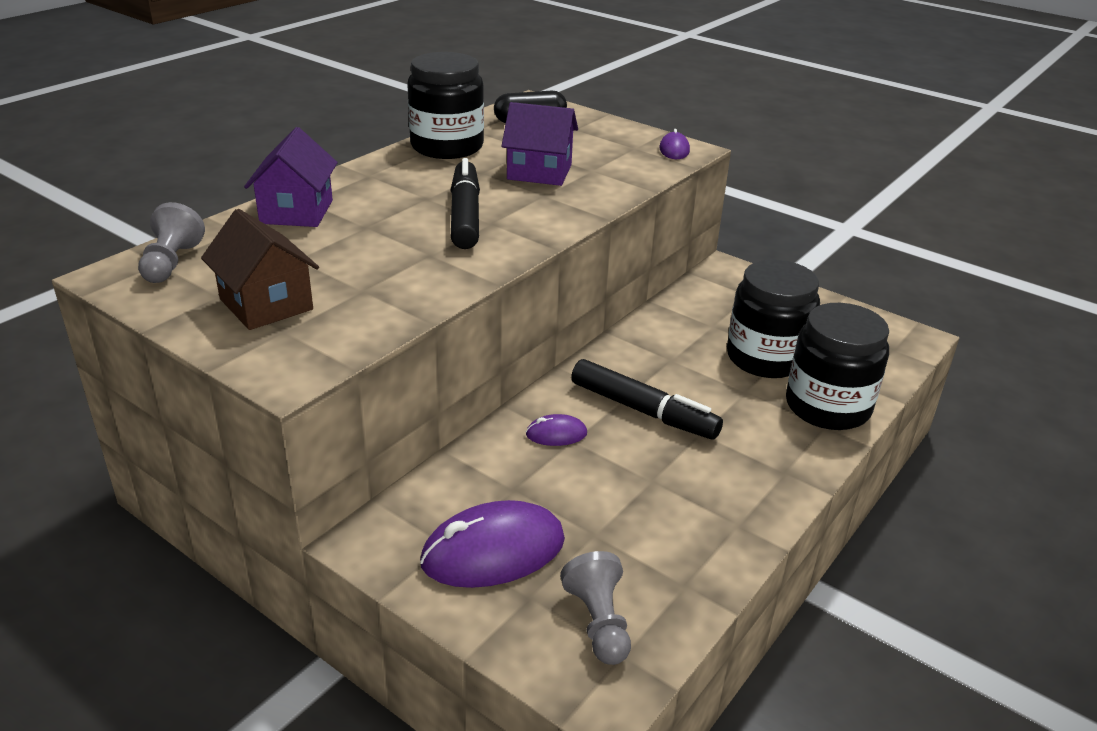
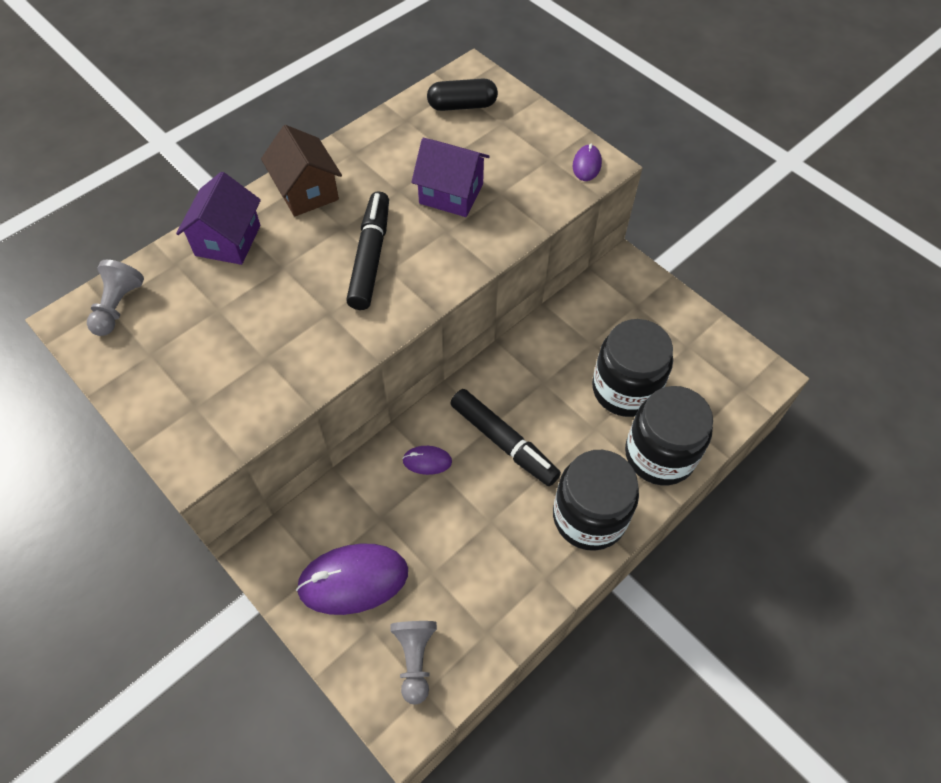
camera: 10 degrees right, 25 degrees up
brown house [201,209,319,330] -> brown house moved to [261,125,342,217]
black jar [407,52,484,159] -> black jar moved to [553,450,639,551]

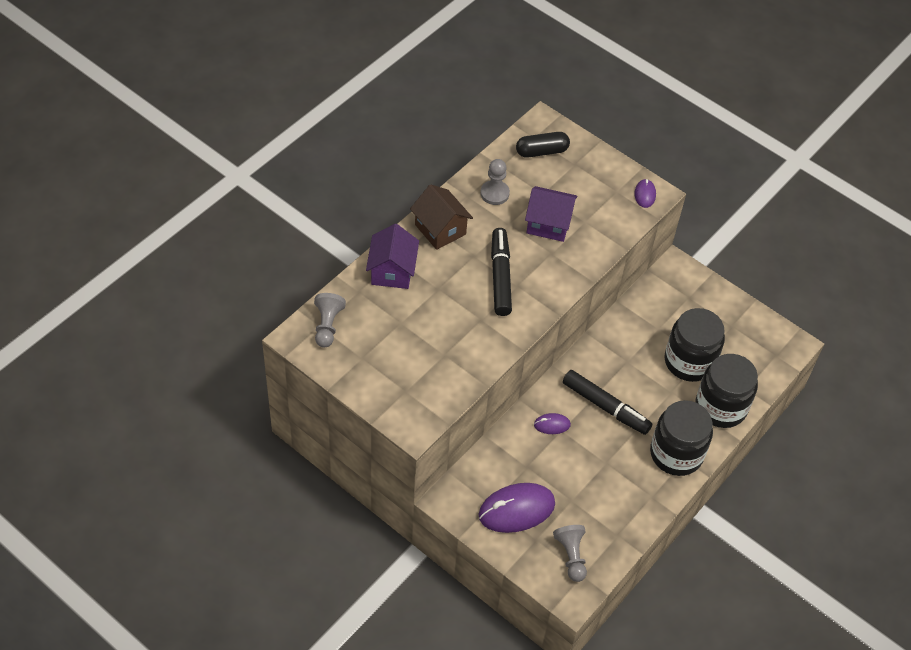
camera: 10 degrees left, 5 degrees down
none -> grey pawn [480,159,510,205]

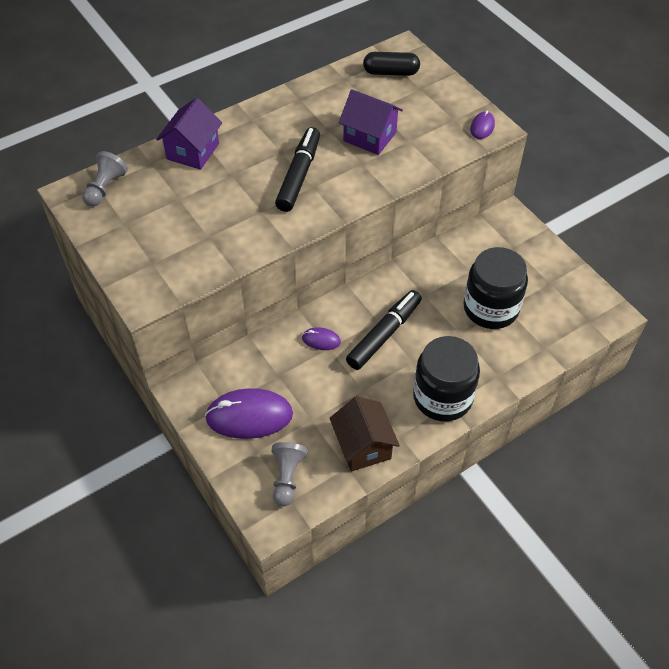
camera: 20 degrees right, 0 degrees up
brown house [410,184,473,250] -> brown house moved to [330,396,400,472]
grey pawn [480,159,510,205] -> none
black marker [563,370,652,435] -> black marker turned 105 degrees counterclockwise [346,290,422,370]
black jar [696,354,758,428] -> none

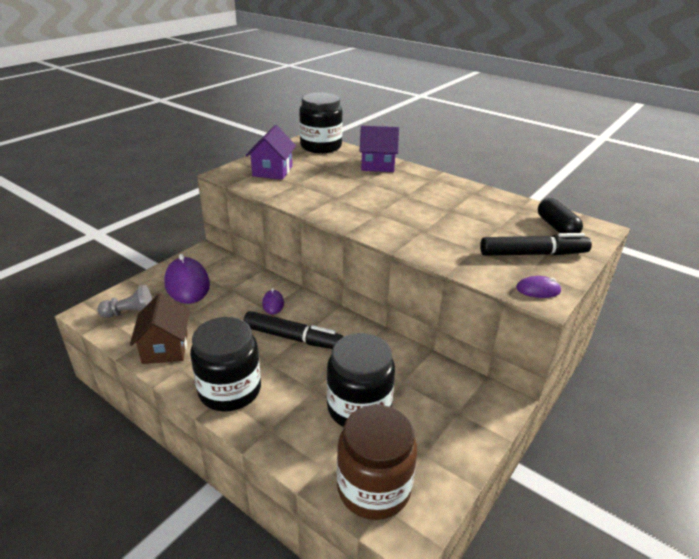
camera: 70 degrees right, 20 degrees down
grey pawn [82,151,128,207] -> black jar [299,93,343,153]
black marker [275,127,320,212] -> black marker moved to [480,233,592,256]
brown house [330,396,400,472] -> brown house turned 60 degrees counterclockwise [130,293,189,364]
purple house [339,89,403,155] -> purple house moved to [246,125,296,180]
none -> brown jar [337,405,417,520]

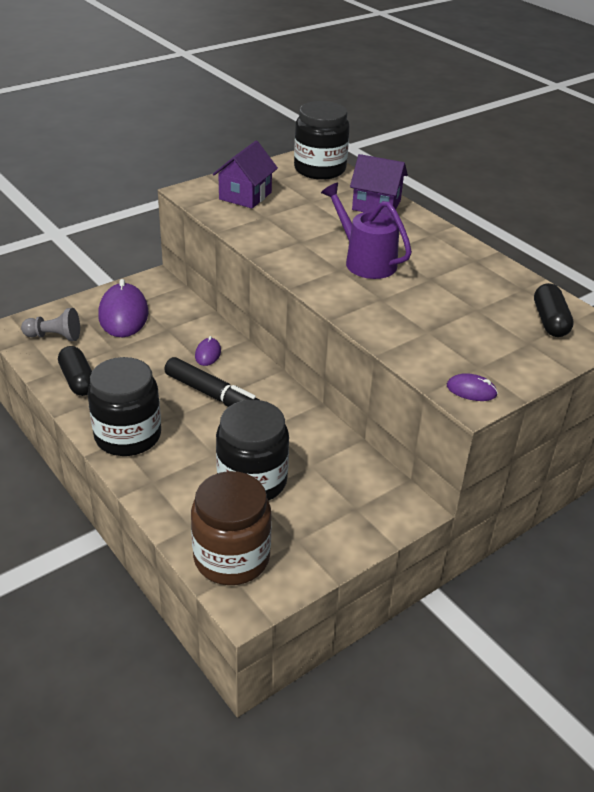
camera: 15 degrees right, 5 degrees up
brown house [130,293,189,364] -> black capsule [58,346,92,396]
black marker [480,233,592,256] -> none
none -> purple watering can [321,183,412,279]

